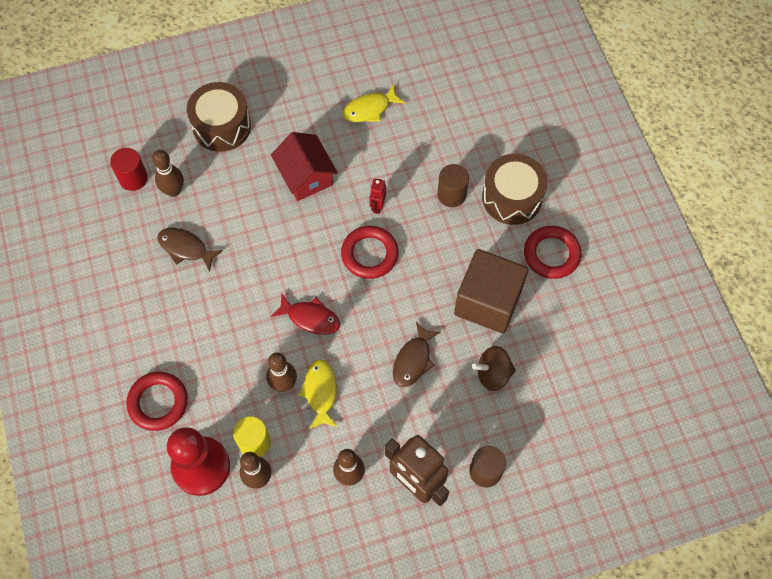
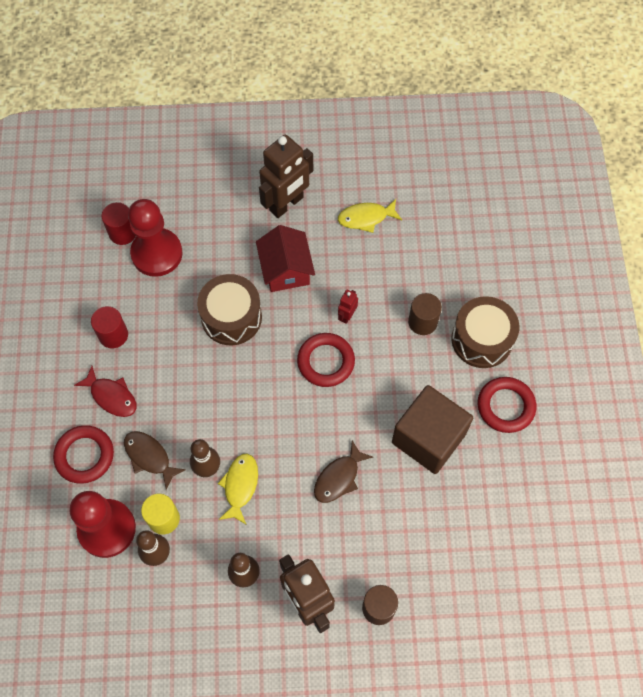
camera: 15 degrees right, 0 degrees up
brown bowling pin [152,150,184,197] -> red pawn [128,199,183,277]
brown fish [157,228,223,272] -> brown fish moved to [124,431,186,490]
brown drum [187,82,251,152] -> brown drum moved to [197,274,262,345]
red fish [271,294,340,335] -> red fish moved to [74,366,137,417]
brown spinning top [472,346,516,391] -> none
none -> red cylinder [91,306,128,348]
none -> brown robot [259,135,313,218]

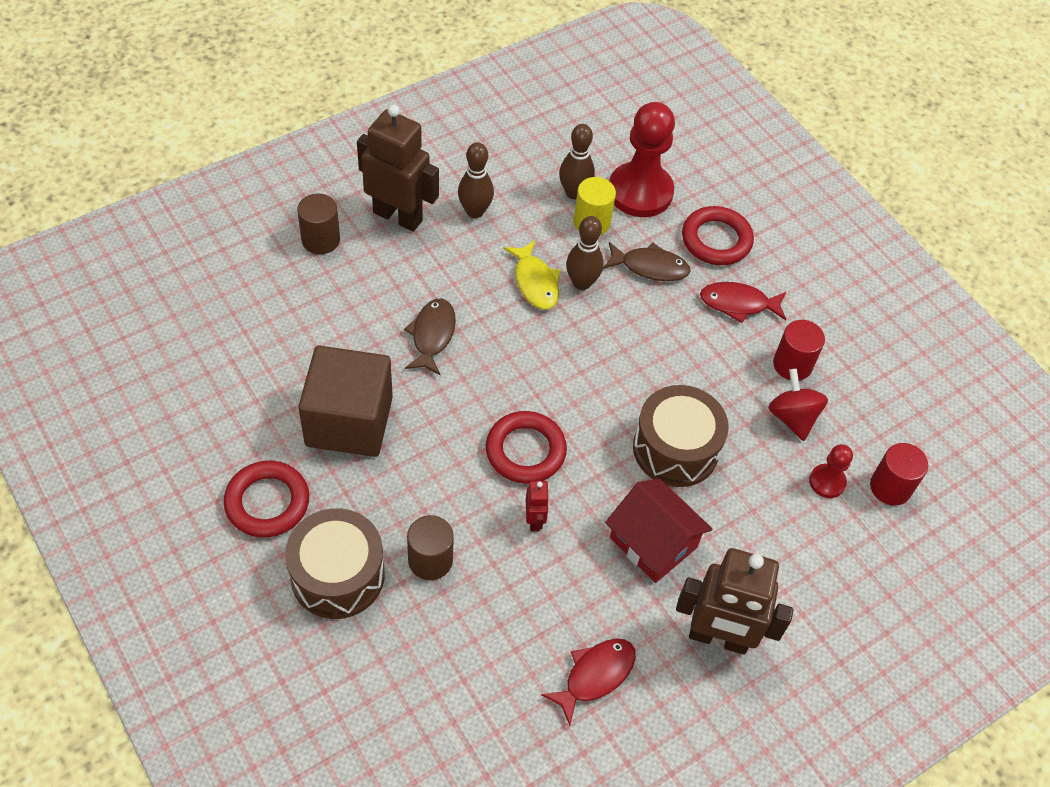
camera: 145 degrees right, 10 degrees down
red pawn [128,199,183,277] -> red pawn [809,444,853,498], size x0.48
brown robot [259,135,313,218] -> brown robot turned 90 degrees counterclockwise [676,548,794,655]
yellow fish [338,199,402,233] -> red fish [541,638,636,726]
none -> red spinning top [768,368,828,441]

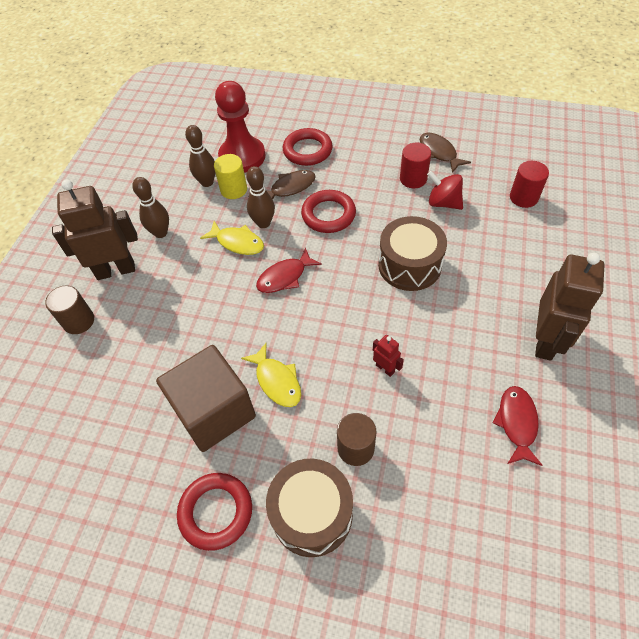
camera: 35 degrees left, 0 degrees up
brown fish [404,299,456,375] -> brown fish moved to [420,132,471,173]
red ring [486,411,567,484] -> red ring moved to [301,190,356,233]
red house [605,478,712,583] -> none
brown robot [676,548,794,655] -> brown robot turned 45 degrees counterclockwise [535,252,605,361]
red fish [700,282,786,323] -> red fish moved to [256,248,322,293]
red pawn [809,444,853,498] -> none
none -> yellow fish [241,343,301,407]

